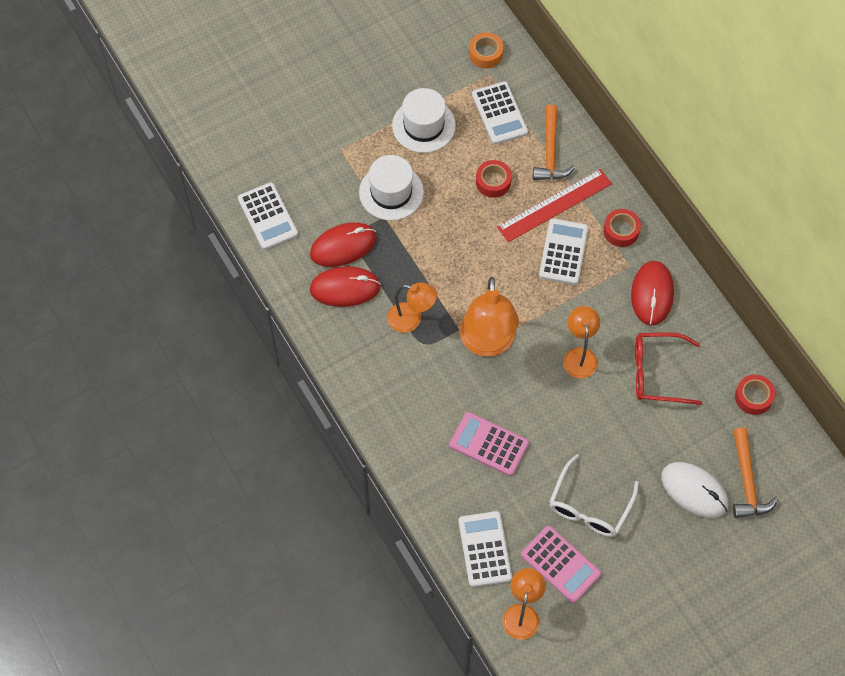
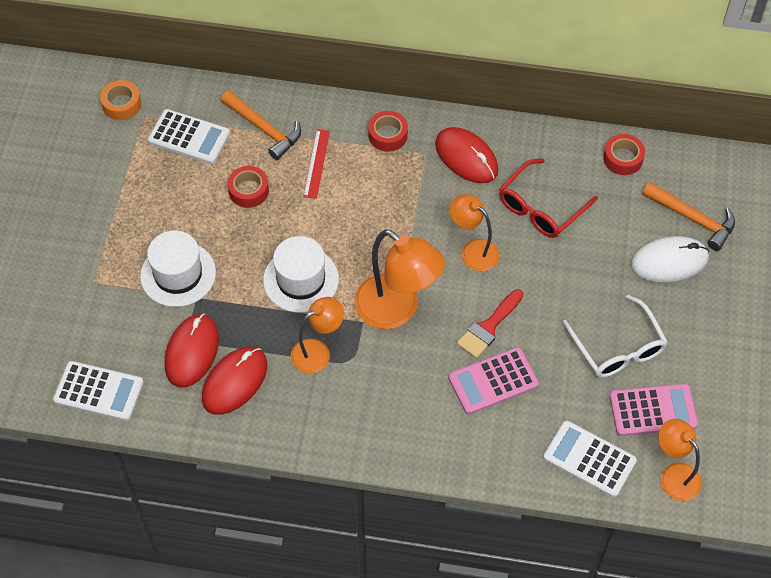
camera: 50 degrees left, 5 degrees down
white hat [392,88,456,153] -> white hat moved to [263,236,339,313]
red ruler [497,169,612,242] -> red ruler [303,129,330,199], size x0.60
white calculator [539,219,588,285] -> none
none -> red brush [457,289,523,358]

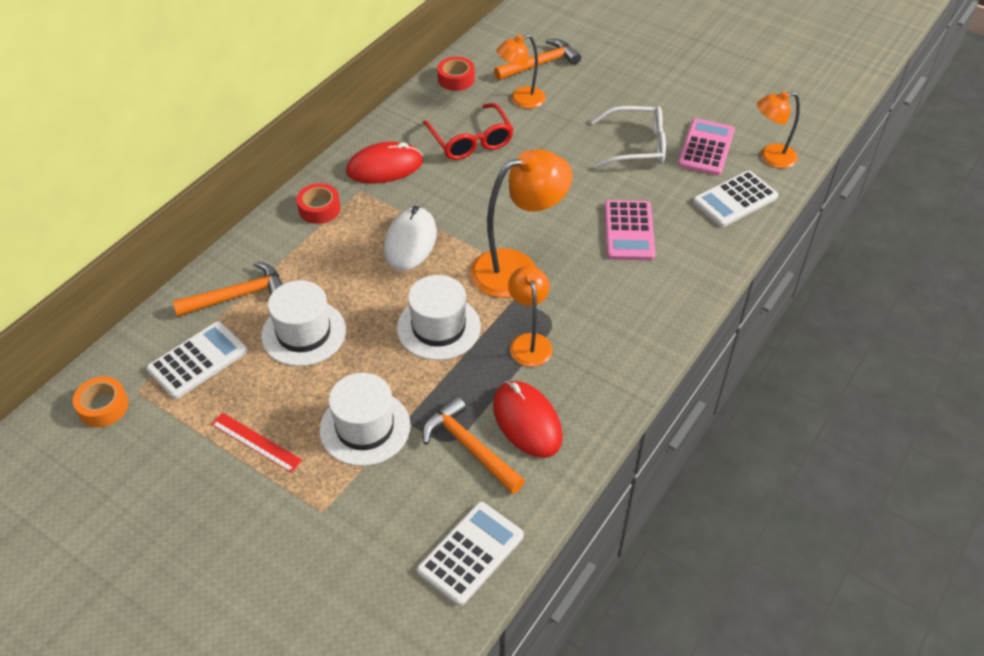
camera: 65 degrees left, 10 degrees down
red mouse [164,313,219,388] -> orange hammer [422,396,525,494]
red tape [228,166,269,208] -> white hat [261,280,346,366]
red ruler [303,129,330,199] -> red ruler moved to [211,413,302,473]
orange lamp [450,194,499,271] -> orange lamp moved to [497,34,546,109]
red brush [457,289,523,358] -> none
white mouse [631,236,709,282] -> white mouse moved to [383,206,437,270]

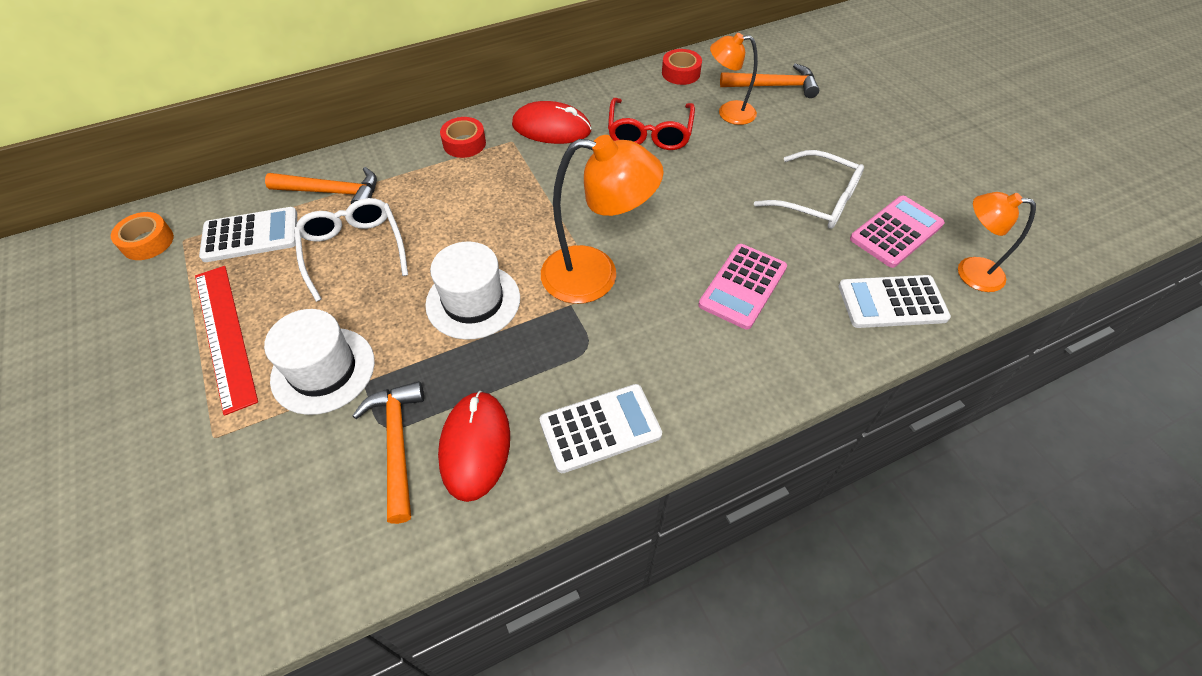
camera: 30 degrees right, 5 degrees up
red ruler [211,413,302,473] -> red ruler [195,266,258,416], size x1.68
white hat [261,280,346,366] -> white glasses [294,198,408,302]
white mouse [383,206,437,270] -> none
white calculator [417,502,524,606] -> white calculator moved to [539,384,662,473]
orange lamp [508,266,553,367] -> none

